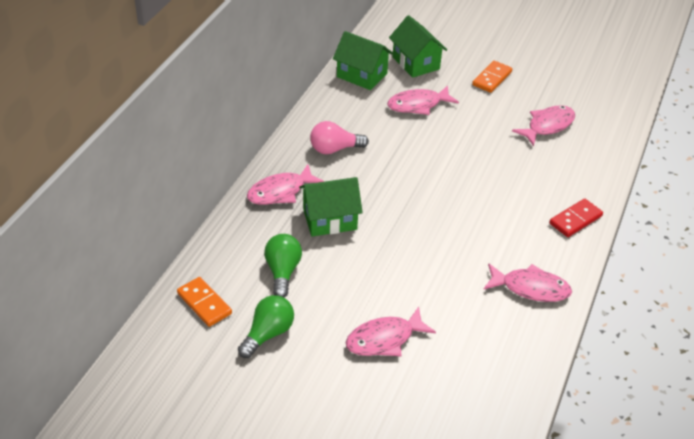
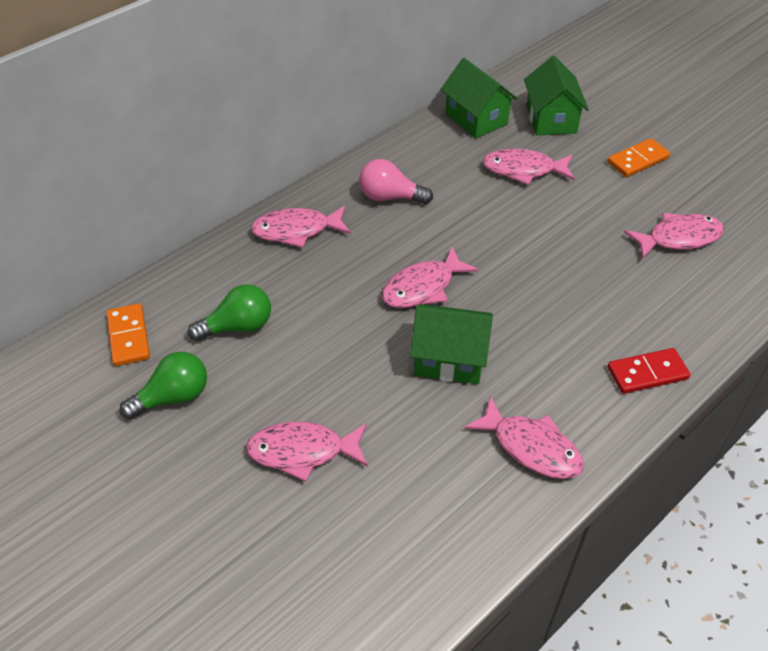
camera: 25 degrees right, 5 degrees up
green light bulb [264,234,302,298] -> green light bulb turned 45 degrees clockwise [188,284,271,341]
green house [299,177,363,236] -> green house moved to [410,304,493,384]
none -> pink fish [382,247,479,308]

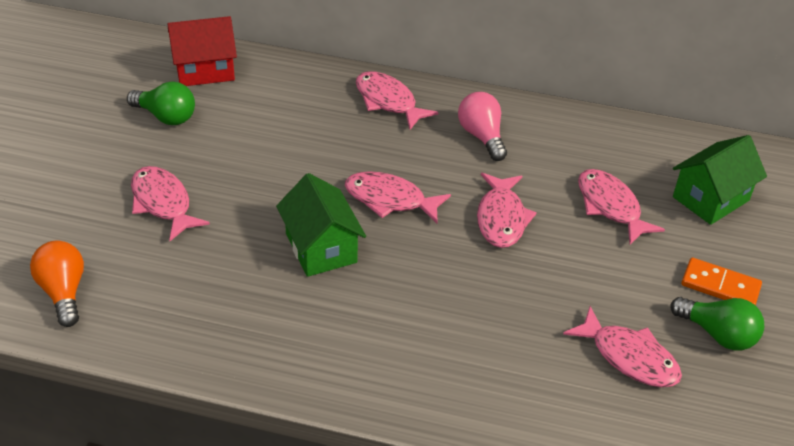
camera: 55 degrees right, 5 degrees down
orange domino [106,303,150,366] -> red house [168,16,237,86]
green light bulb [188,284,271,341] -> green light bulb moved to [670,297,764,351]
green house [441,58,518,138] -> none
pink fish [464,396,584,479] -> pink fish moved to [477,173,537,248]
red domino [608,348,690,394] -> none
none -> orange light bulb [30,240,84,327]

